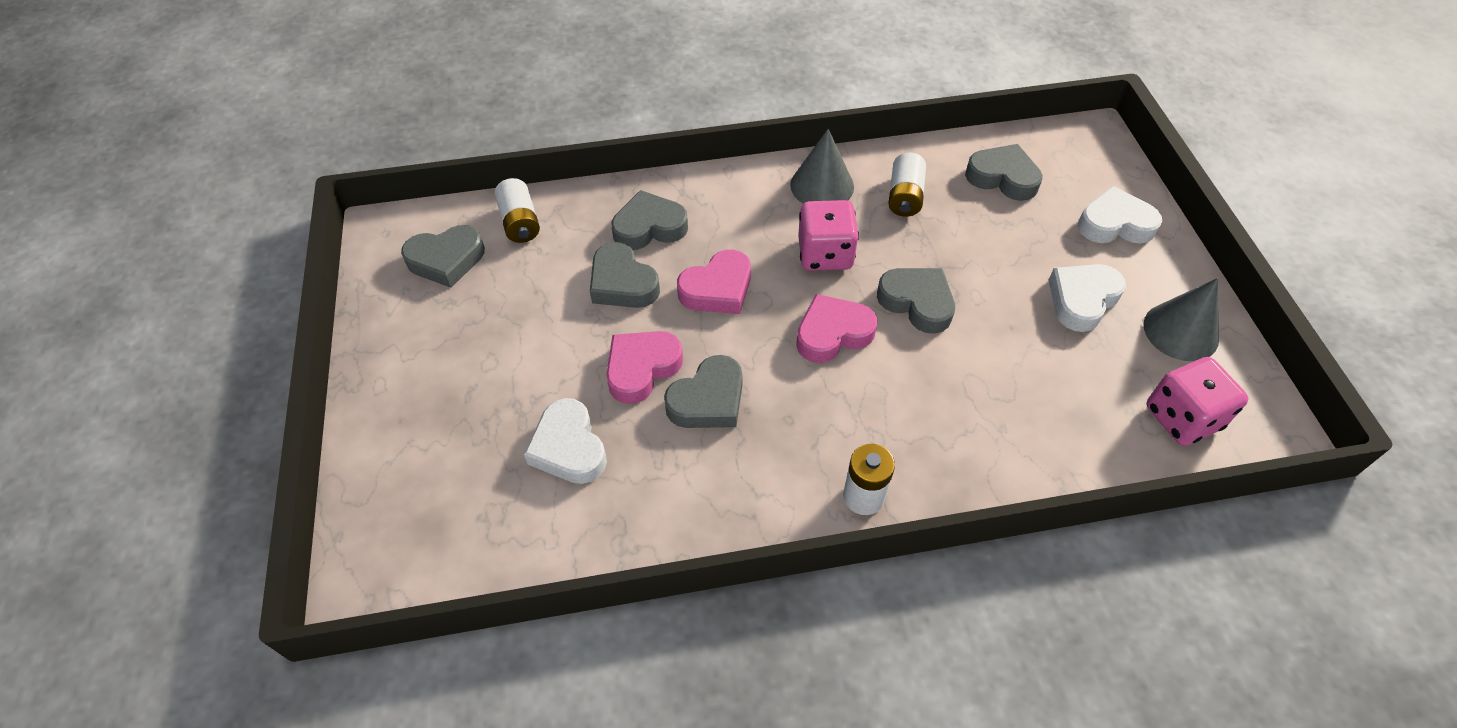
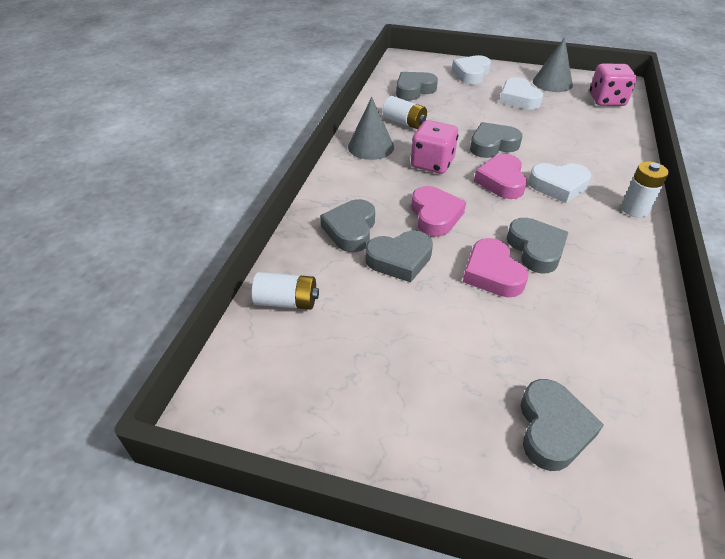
camera: 65 degrees left, 10 degrees down
grey heart [401,225,485,288] -> grey heart moved to [521,379,604,471]
white heart [524,398,607,484] -> white heart moved to [528,163,591,203]

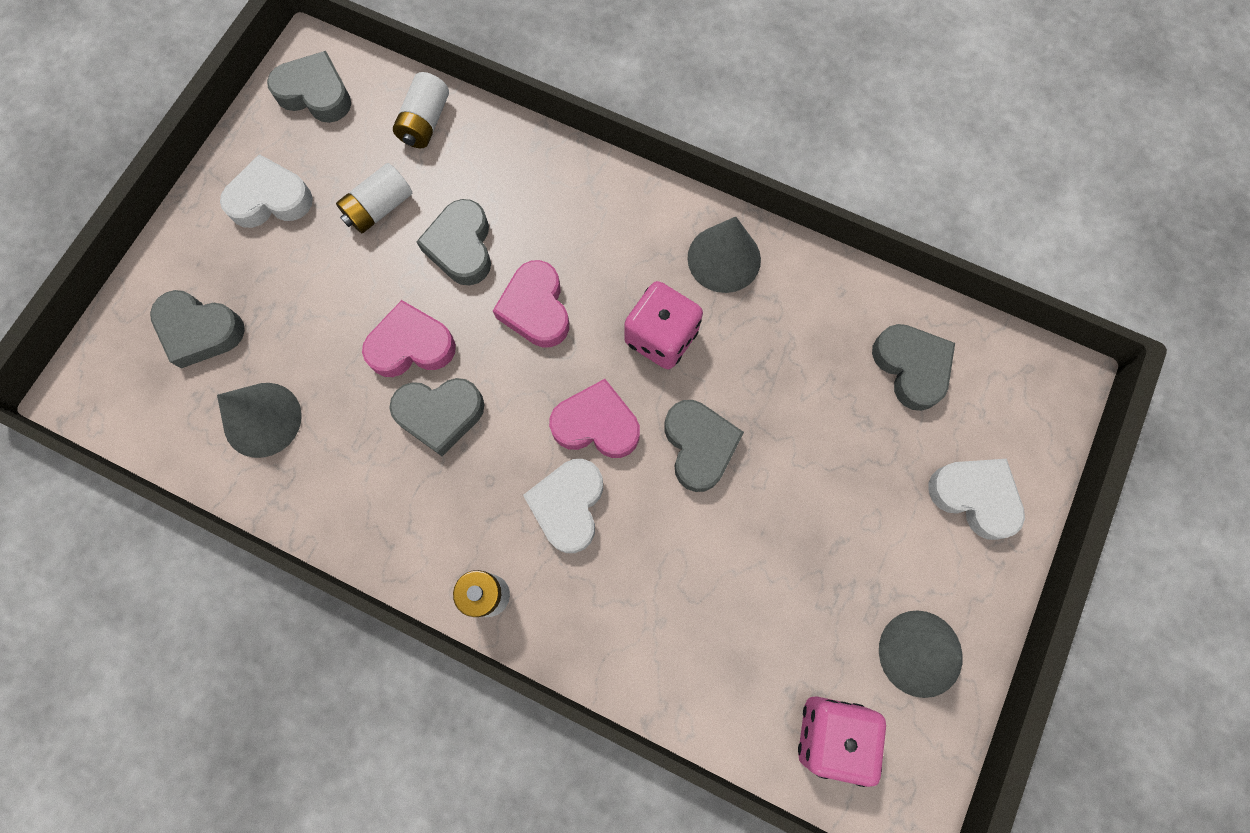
camera: 100 degrees right, 30 degrees up
grey heart [320,199,375,252] -> grey heart moved to [267,51,351,123]
white battery [383,96,427,129] -> white battery moved to [336,163,412,233]
pink heart [411,186,466,237] -> pink heart turned 75 degrees clockwise [493,260,569,348]
white heart [499,77,543,110] -> white heart moved to [220,154,313,228]
none -> grey cone [217,383,302,458]

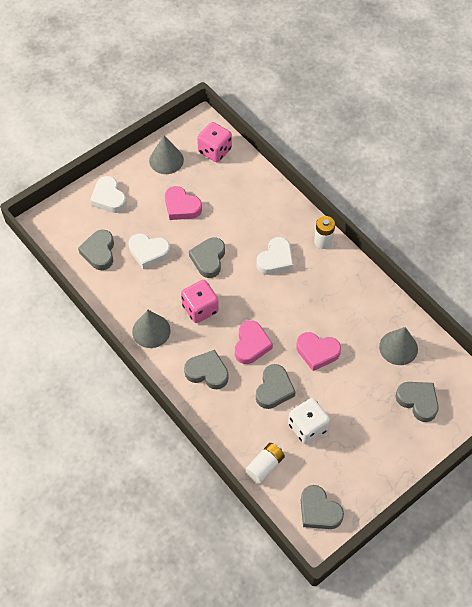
camera: 155 degrees left, 15 degrees down
white heart [220,154,313,228] -> white heart moved to [128,233,170,269]
white battery [336,163,412,233] -> white dice [288,398,330,444]
grey heart [389,378,485,456] -> grey heart moved to [184,350,228,389]
pink heart [549,379,640,458] -> pink heart moved to [165,186,202,220]

